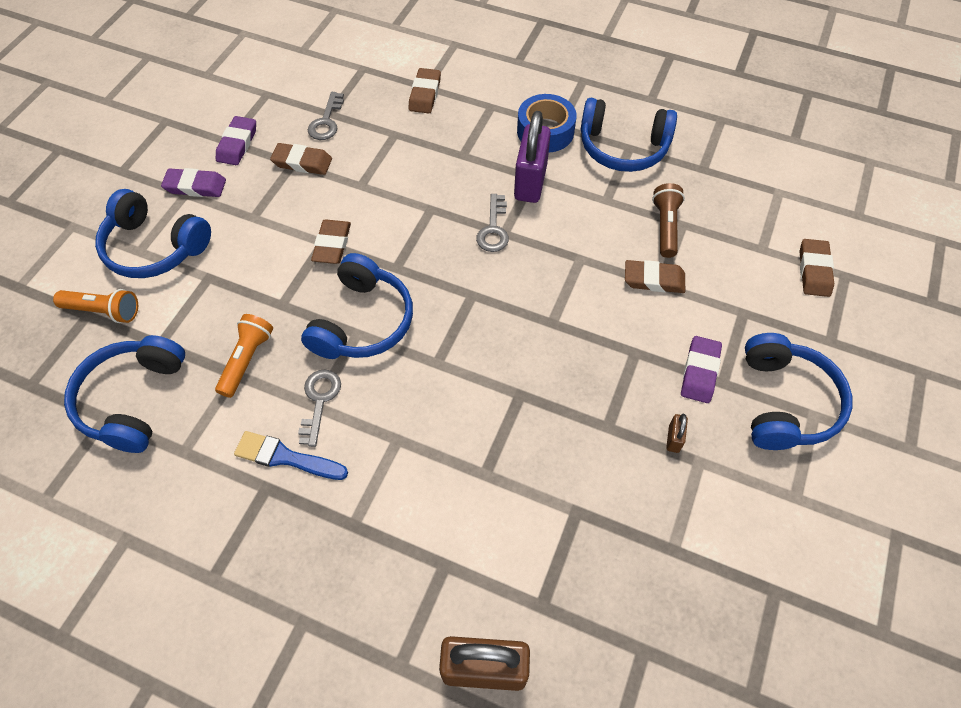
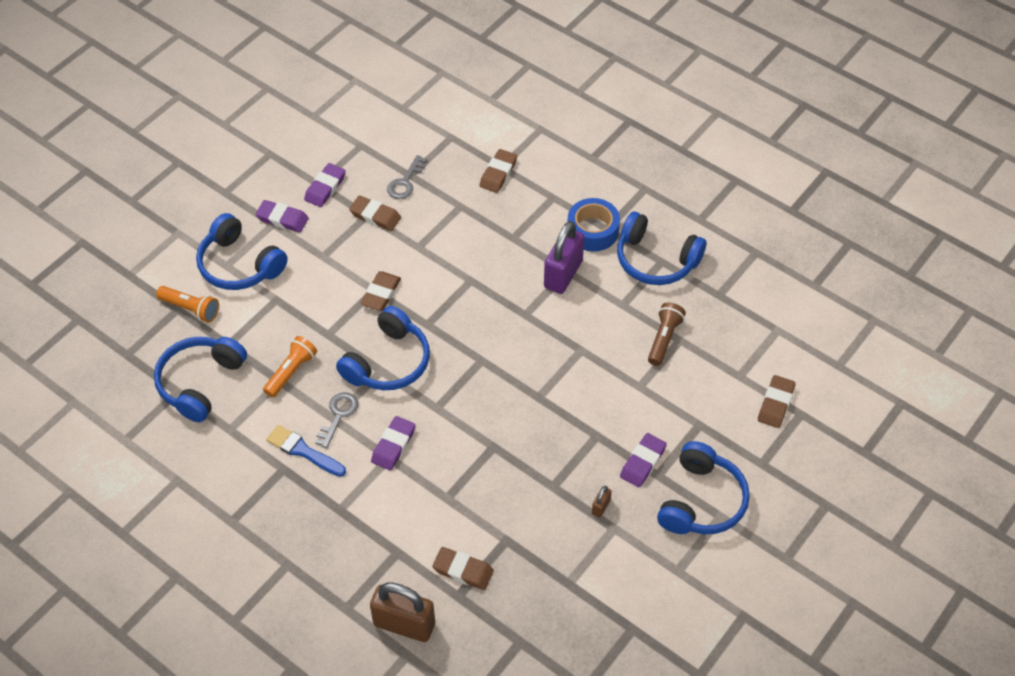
camera: 15 degrees right, 5 degrees down
grey key [476,194,509,252] -> none
brown eraser [625,260,685,293] -> brown eraser moved to [432,547,494,590]
none -> purple eraser [371,416,416,471]

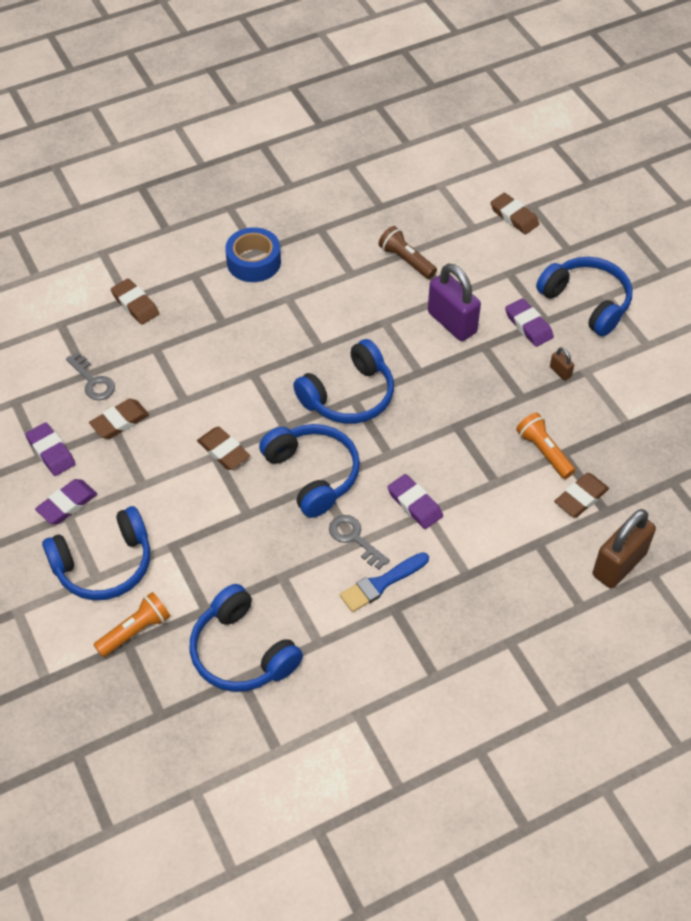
camera: 65 degrees left, 0 degrees up
orange flashlight [263,336,317,398] -> orange flashlight moved to [516,413,575,479]
purple padlock [544,221,584,294] -> purple padlock moved to [428,263,481,341]
blue headphones [617,211,706,285] -> blue headphones moved to [293,339,394,424]

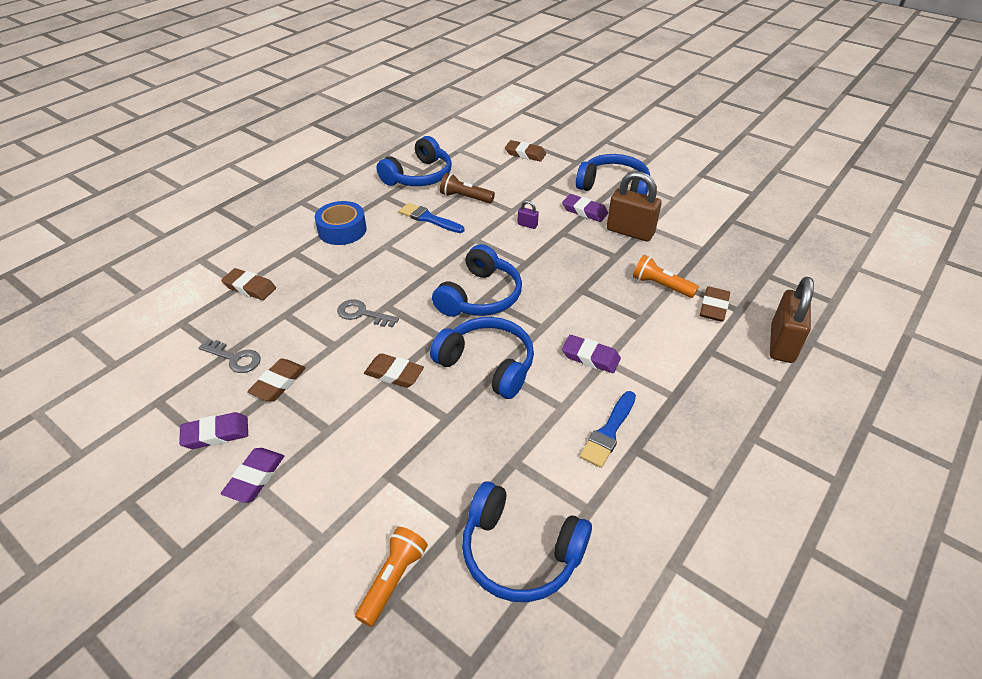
camera: 25 degrees left, 10 degrees down
purple eraser [25,422,76,476] -> purple eraser turned 45 degrees counterclockwise [179,412,248,449]
blue headphones [42,506,150,600] -> blue headphones moved to [377,136,452,186]
grey key [329,515,390,570] -> grey key moved to [337,299,399,328]
purple padlock [428,263,481,341] -> purple padlock [517,200,539,229], size x0.43
brown padlock [550,347,574,381] -> brown padlock [607,171,661,241], size x2.32
none -> blue brush [399,203,464,233]

